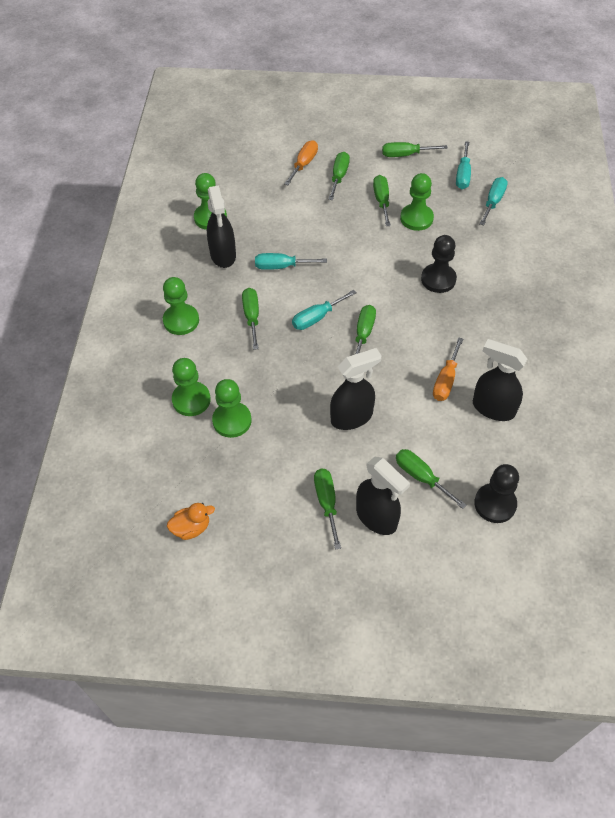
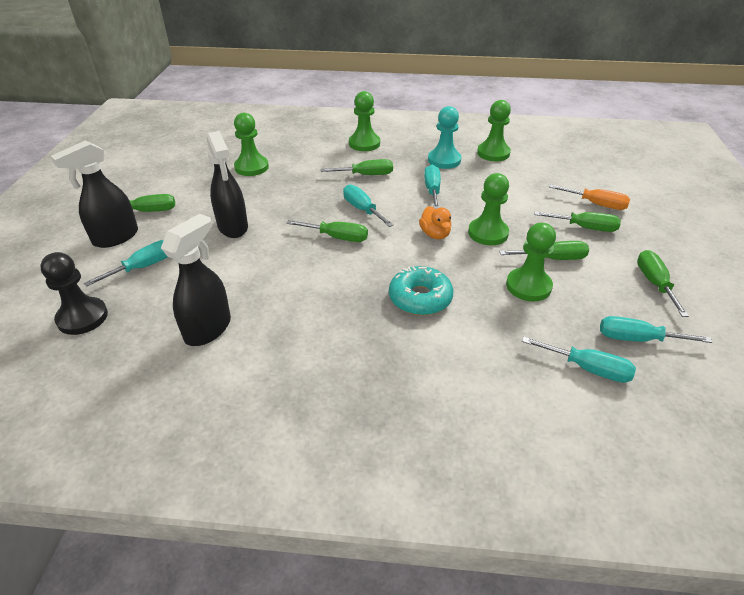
camera: 90 degrees right, 15 degrees down
orange duck [167,503,215,540] -> orange duck moved to [419,206,451,239]
green pawn [172,358,211,416] -> green pawn moved to [468,173,509,245]
black spray bottle [207,185,236,268] -> turquoise pawn [428,106,461,169]
green screwdriver [396,449,466,509] -> turquoise screwdriver [84,240,168,287]
black pawn [421,235,457,293] -> turquoise donut [389,266,453,316]
orange screwdriver [433,337,463,401] -> none

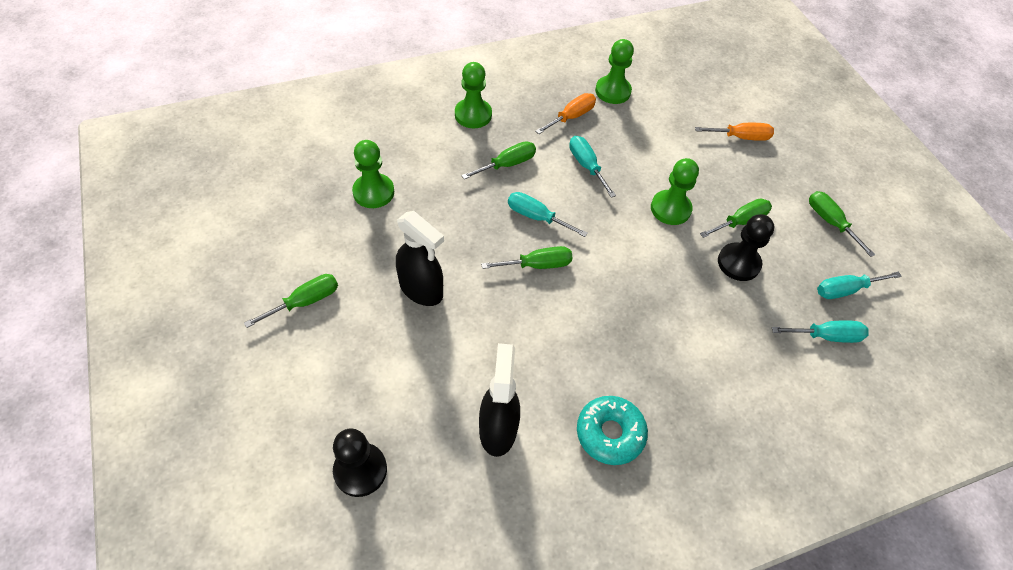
camera: 30 degrees left, 15 degrees up
black spray bottle [51,140,138,248] -> none
turquoise screwdriver [84,240,168,287] -> none
turquoise donut [389,266,453,316] -> turquoise donut moved to [577,396,648,465]
orange duck [419,206,451,239] -> none
turquoise pawn [428,106,461,169] -> orange screwdriver [535,93,596,134]
green pawn [506,223,556,302] -> black pawn [718,214,774,281]
green screwdriver [534,211,621,232] -> none

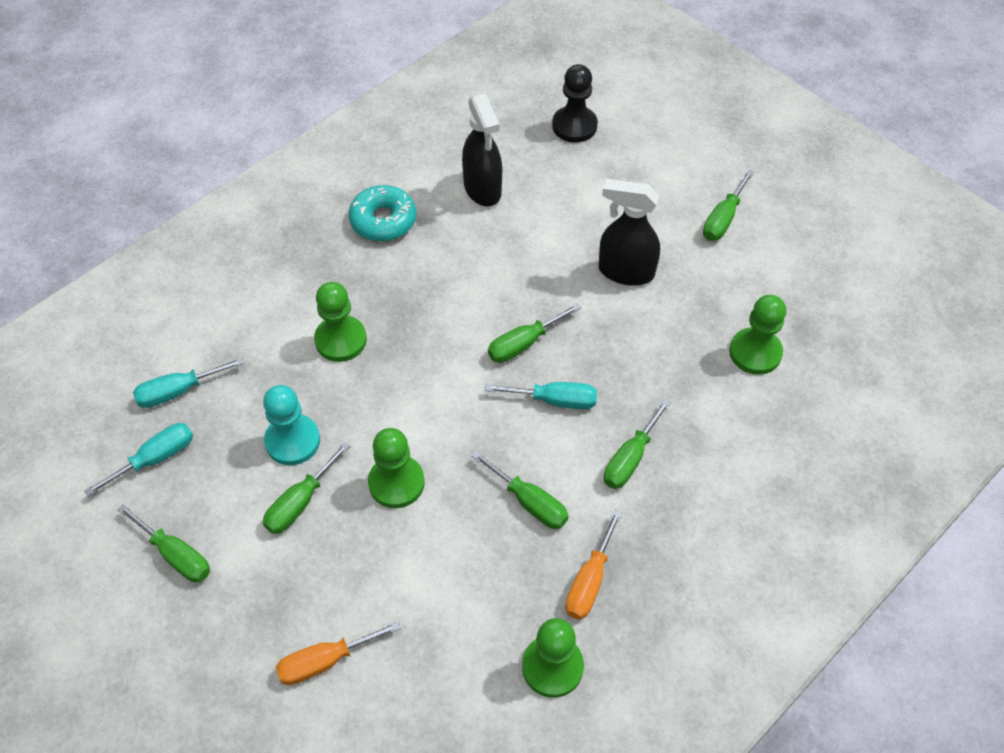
camera: 160 degrees right, 0 degrees up
green pawn [455,62,492,128] -> green pawn moved to [314,282,367,362]
turquoise screwdriver [569,136,616,198] -> green screwdriver [472,451,568,529]
black pawn [718,214,774,281] -> turquoise pawn [263,385,320,465]

